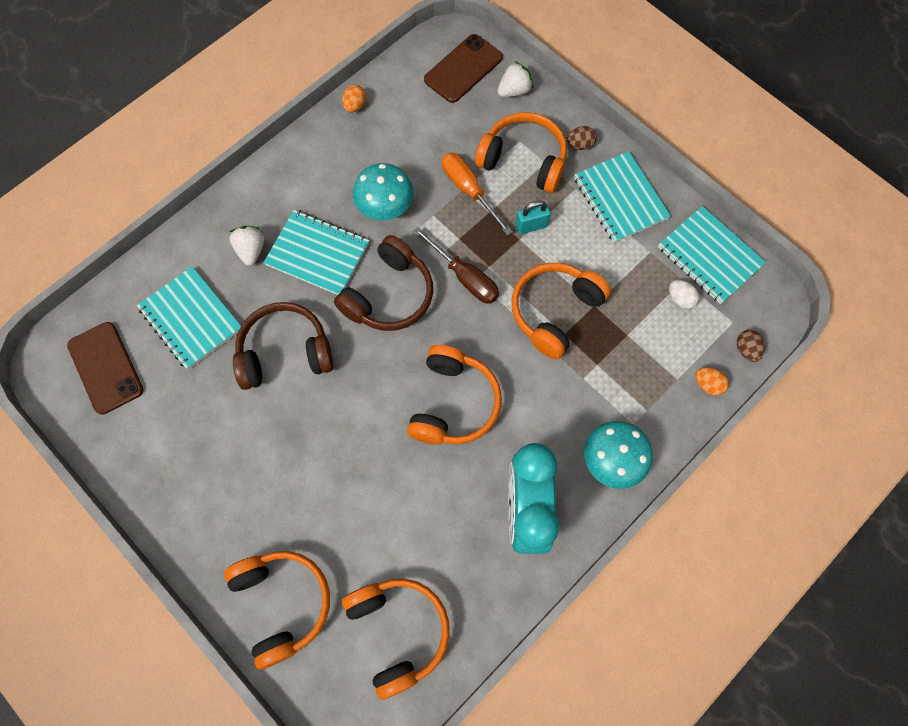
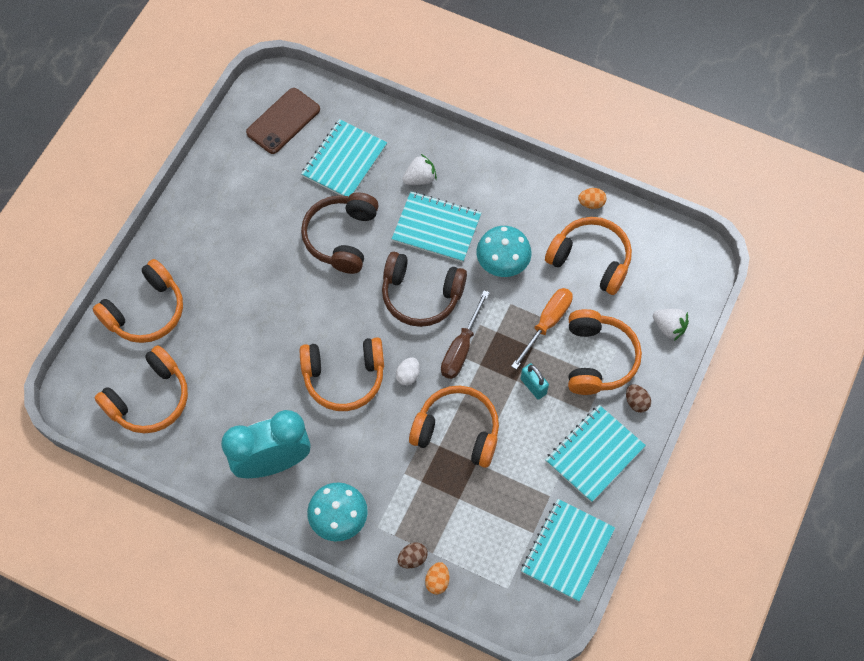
camera: 70 degrees right, 5 degrees down
brown headphones [233,302,333,390] -> brown headphones turned 135 degrees counterclockwise [301,192,379,274]
turquoise notebook [263,210,369,295] -> turquoise notebook turned 75 degrees counterclockwise [392,192,481,262]
brown phone [424,34,503,103] -> none
white egg [669,280,699,309] -> white egg moved to [396,357,420,386]
brown egg [737,330,765,362] -> brown egg moved to [398,542,428,569]
none -> orange headphones [545,217,632,295]

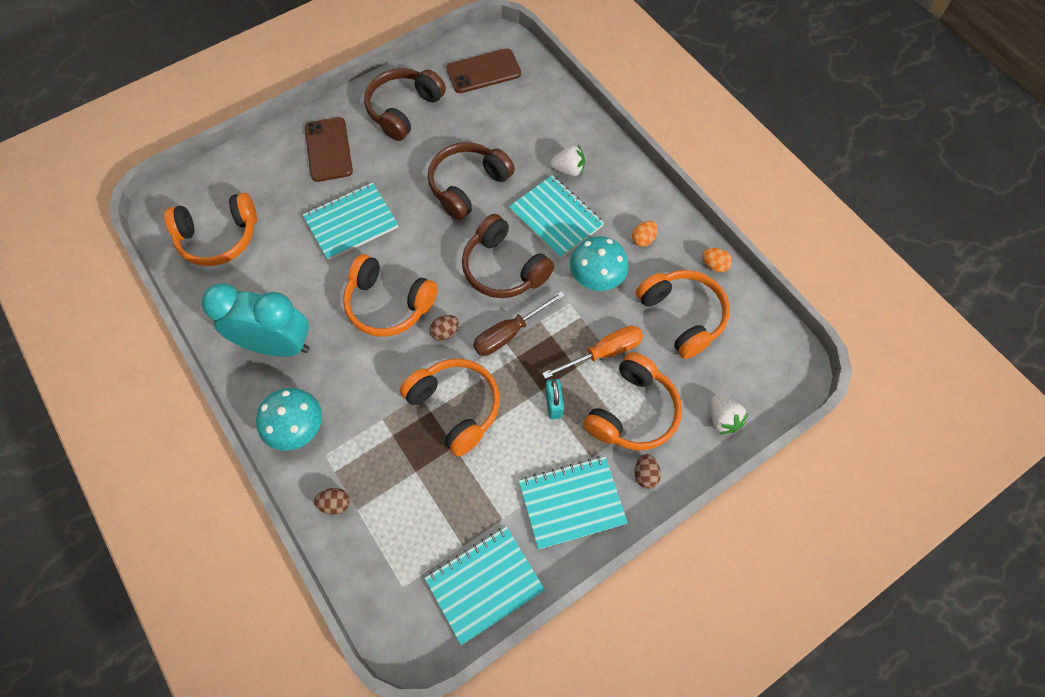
camera: 30 degrees right, 0 degrees up
orange headphones [93,259,183,343] -> none
turquoise notebook [301,119,387,196] -> turquoise notebook moved to [303,182,398,261]
white egg [396,357,420,386] -> brown egg [429,315,459,341]
orange egg [425,562,449,594] -> orange egg moved to [632,221,658,247]
none -> brown phone [305,117,353,182]
none -> brown headphones [364,68,446,141]

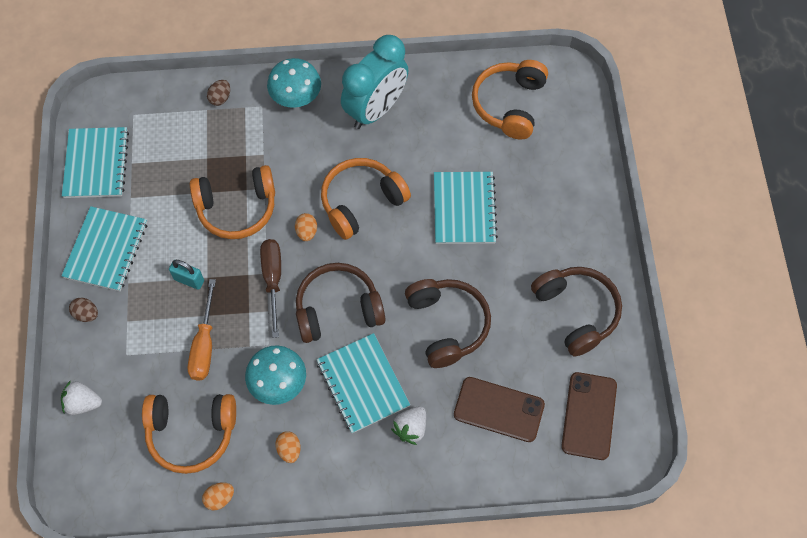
camera: 120 degrees right, 0 degrees up
brown phone [305,117,353,182] -> brown phone moved to [454,377,545,442]
brown egg [429,315,459,341] -> orange egg [295,213,317,241]
turquoise notebook [509,175,604,259] -> turquoise notebook turned 75 degrees clockwise [316,333,410,433]
orange headphones [583,352,682,451] -> none

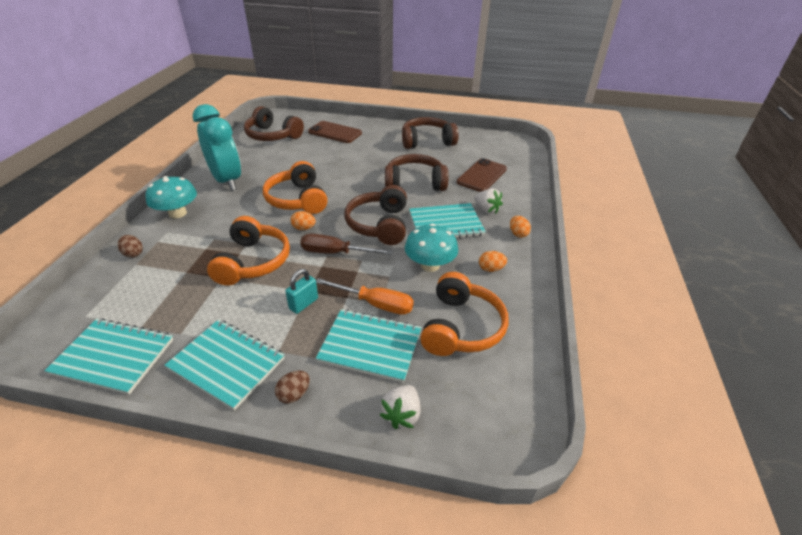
camera: 75 degrees left, 25 degrees down
orange egg [202,482,234,510] -> orange egg moved to [510,216,531,238]
turquoise notebook [434,172,498,244] -> turquoise notebook moved to [316,309,422,383]
orange headphones [472,60,548,139] -> brown headphones [244,106,304,141]
brown phone [561,372,617,460] -> brown phone moved to [308,121,362,143]

